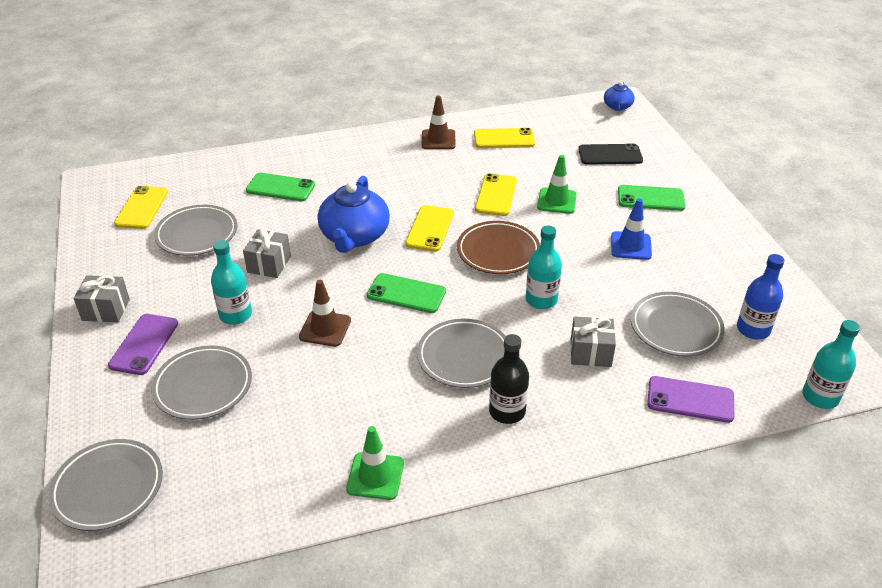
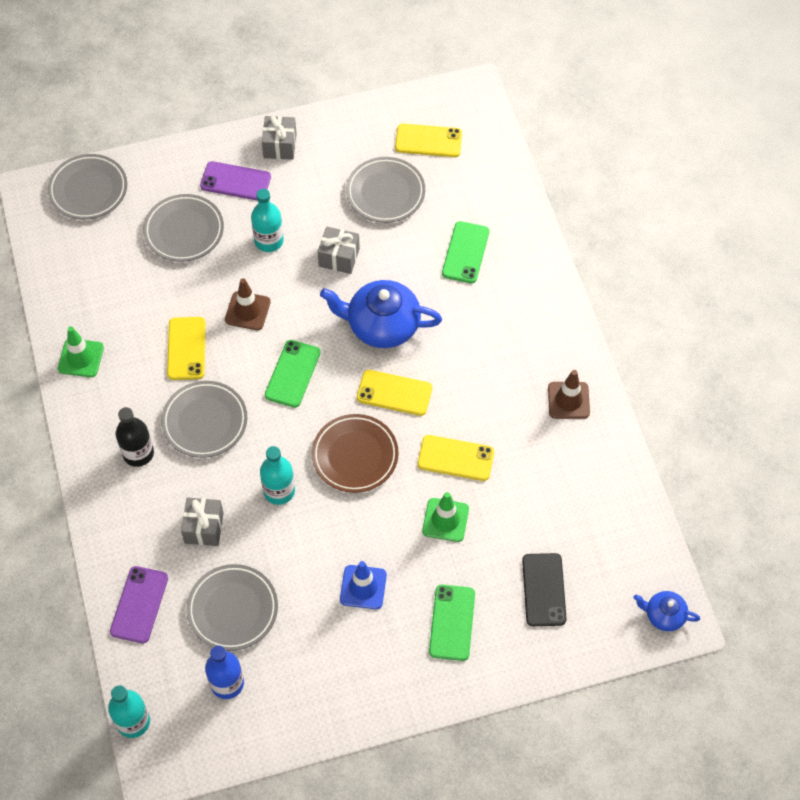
camera: 90 degrees right, 20 degrees up
yellow phone [474,128,535,148] -> yellow phone moved to [167,317,206,380]

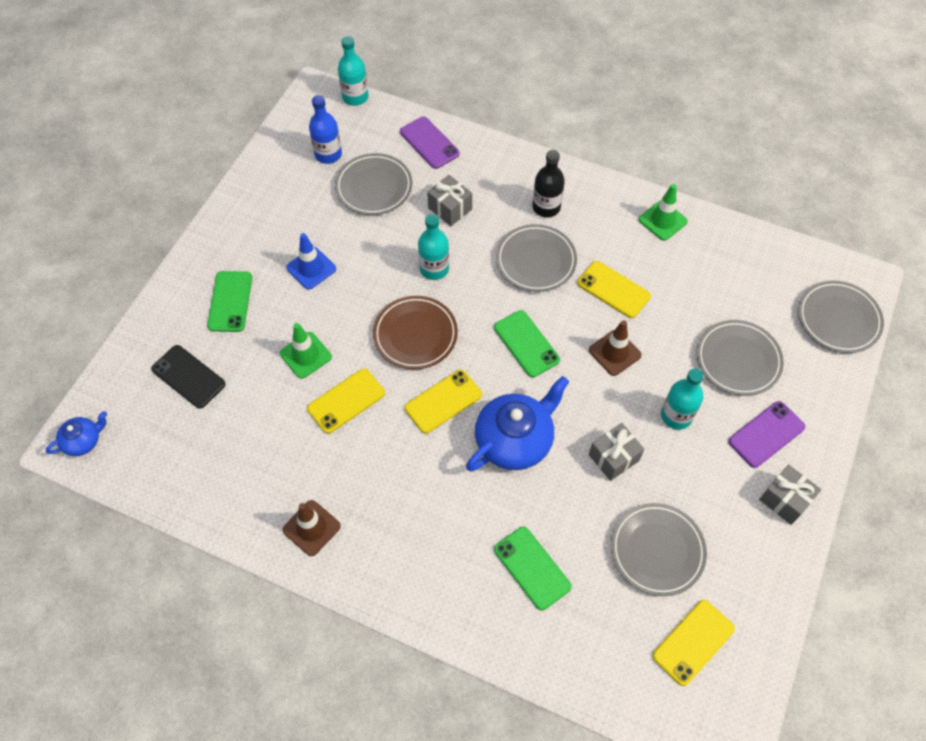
camera: 130 degrees right, 0 degrees up
green phone [429,585,475,661] -> green phone turned 45 degrees clockwise [207,271,252,332]

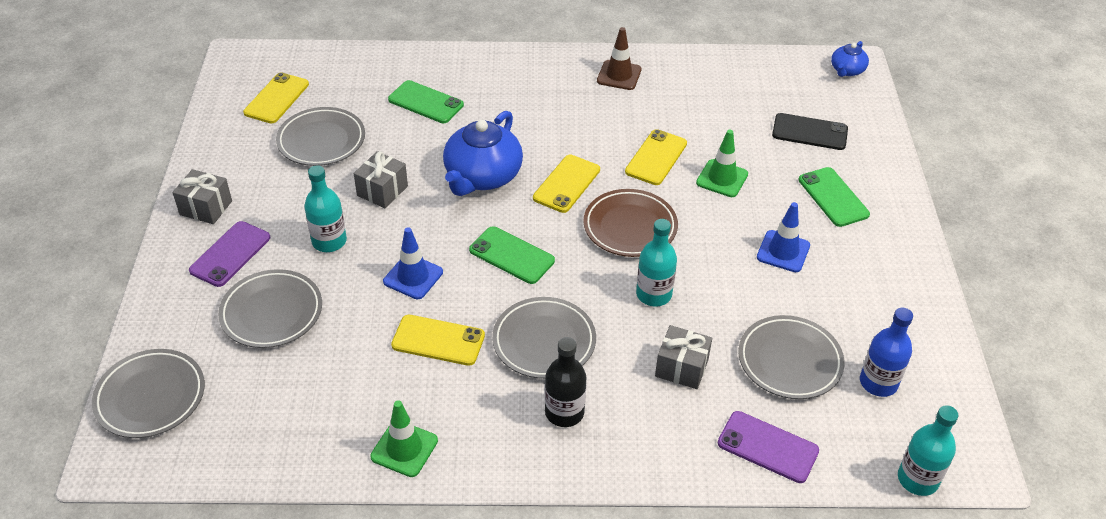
camera: 155 degrees right, 15 degrees down
brown traffic cone [589,320,642,376] -> blue traffic cone [383,227,443,299]

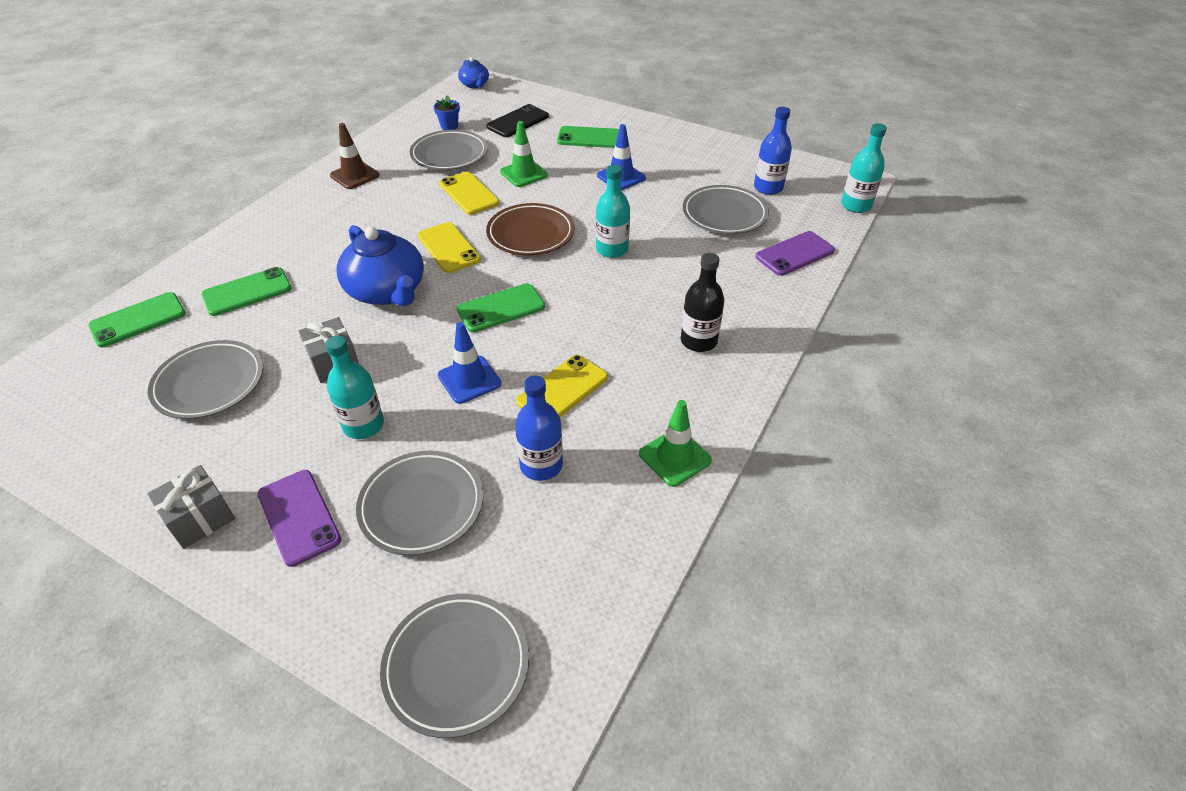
camera: 60 degrees left, 0 degrees up
yellow phone [243,73,309,124] -> none
grey plate [492,297,596,379] -> grey plate moved to [410,130,488,170]
grey gift [655,325,712,389] -> none
none -> green phone [88,292,186,347]
none -> blue flower pot [434,95,460,130]
none -> blue bottle [515,376,563,481]

